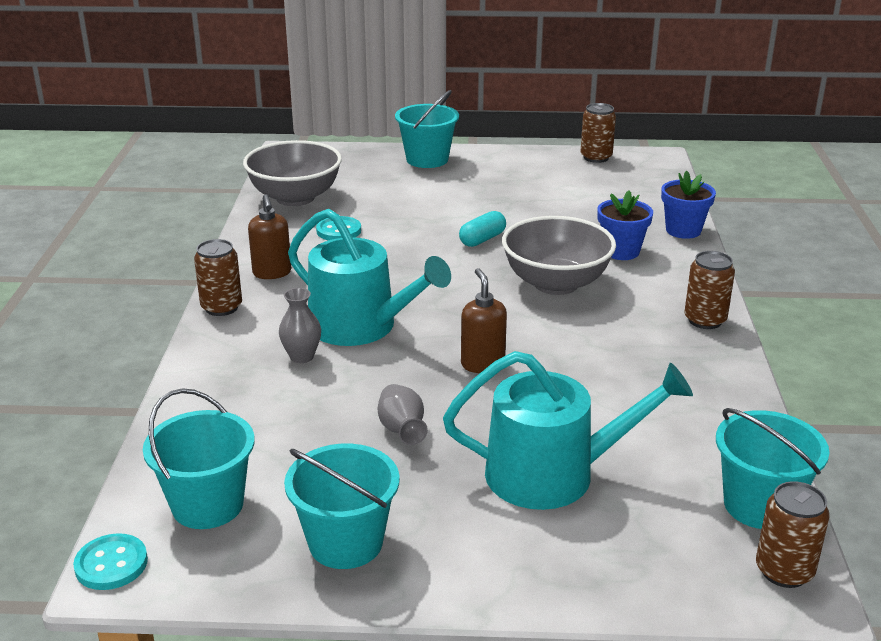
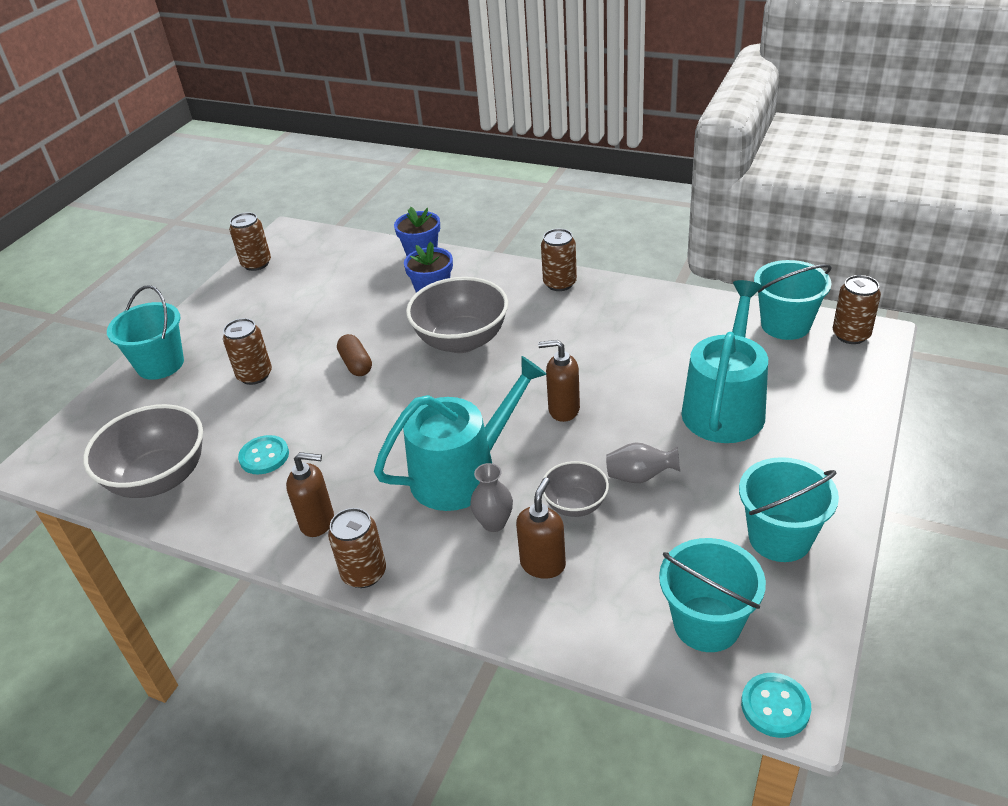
camera: 65 degrees left, 10 degrees up
turquoise capsule [459,211,506,247] -> brown capsule [337,334,372,376]
none -> brown can [223,318,272,385]
none -> brown soap dispenser [516,478,566,579]
none -> grey bowl [542,461,609,517]

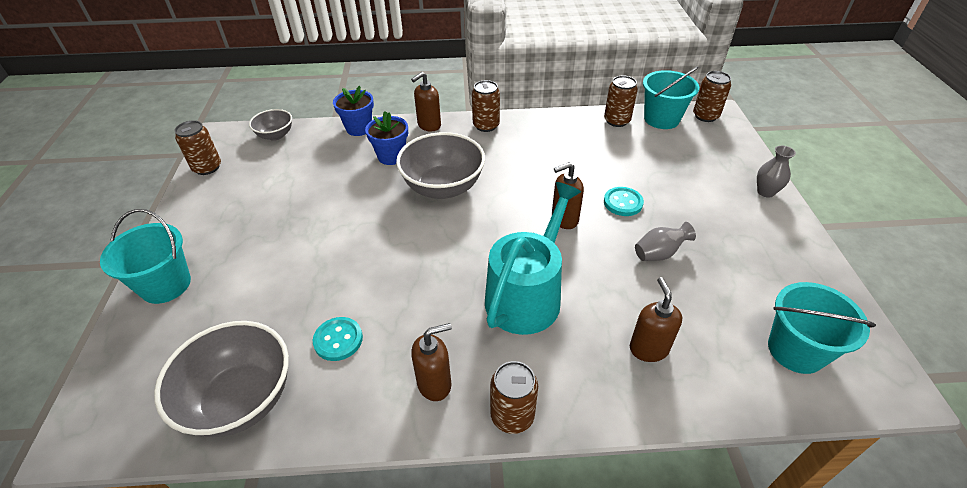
camera: 30 degrees left, 5 degrees up
brown can [223,318,272,385] -> brown can moved to [604,76,638,127]
brown capsule [337,334,372,376] -> none
grey vase [470,463,513,532] -> grey vase moved to [757,146,796,197]
grey bowl [542,461,609,517] -> grey bowl moved to [249,109,292,141]
turquoise watering can [681,280,768,443] -> none
turquoise bucket [739,457,839,562] -> none
turquoise button [741,673,811,738] -> turquoise button moved to [604,187,644,216]
none -> brown soap dispenser [411,72,441,131]

